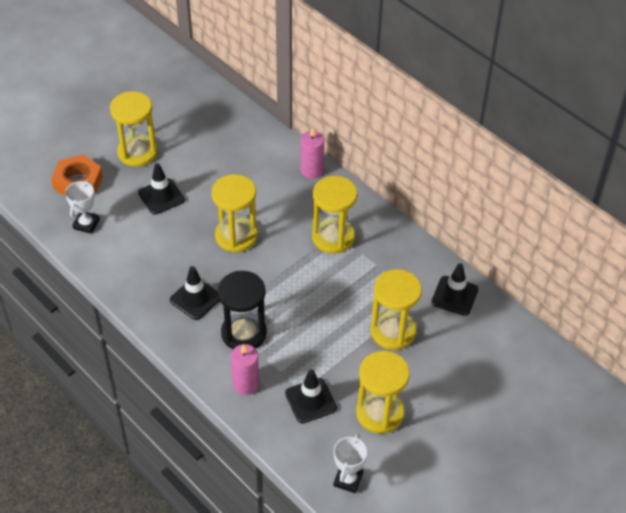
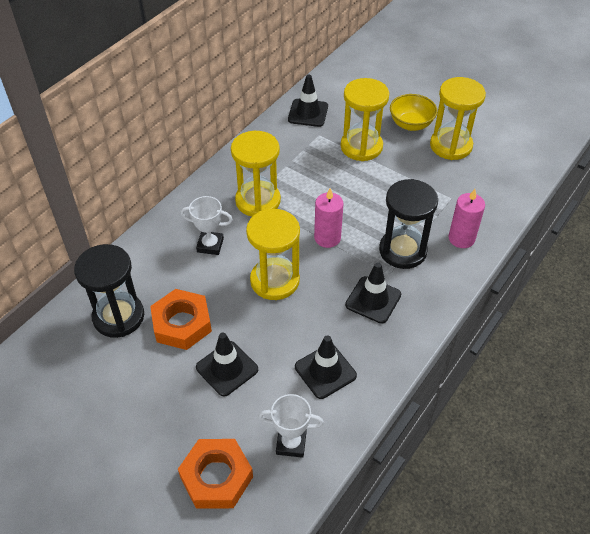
camera: 100 degrees left, 0 degrees up
yellow hourglass [110,91,158,167] -> none
black traffic cone [285,369,337,424] -> black traffic cone moved to [295,335,357,399]
pink candle [300,127,324,178] -> pink candle moved to [314,188,344,248]
white trophy [333,434,367,493] -> white trophy moved to [181,196,233,255]
none -> black hourglass [74,244,144,338]
none -> orange nut [150,289,212,350]
none -> yellow bowl [390,94,437,131]

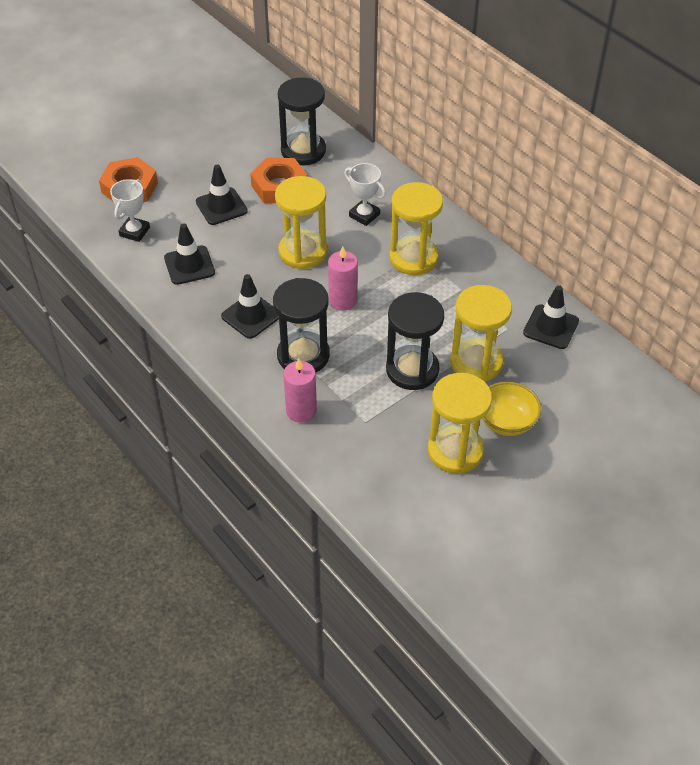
camera: 105 degrees right, 0 degrees up
white trophy [181,196,233,255] -> white trophy turned 75 degrees counterclockwise [344,163,386,226]
none -> black hourglass [386,292,444,390]

